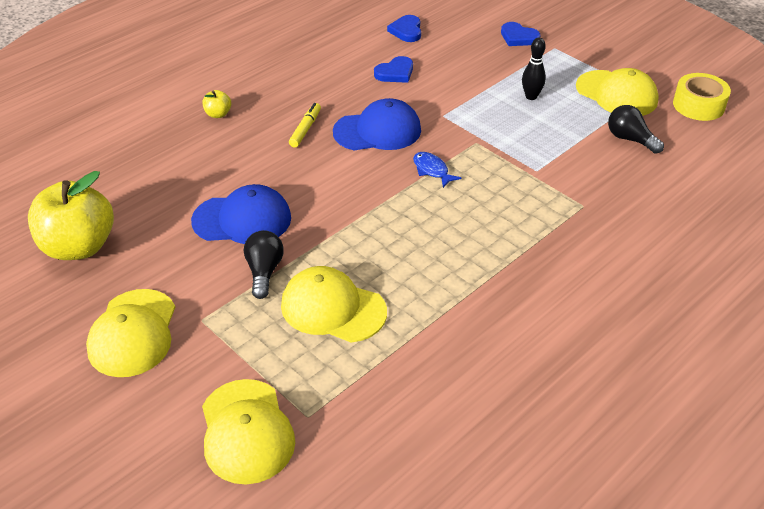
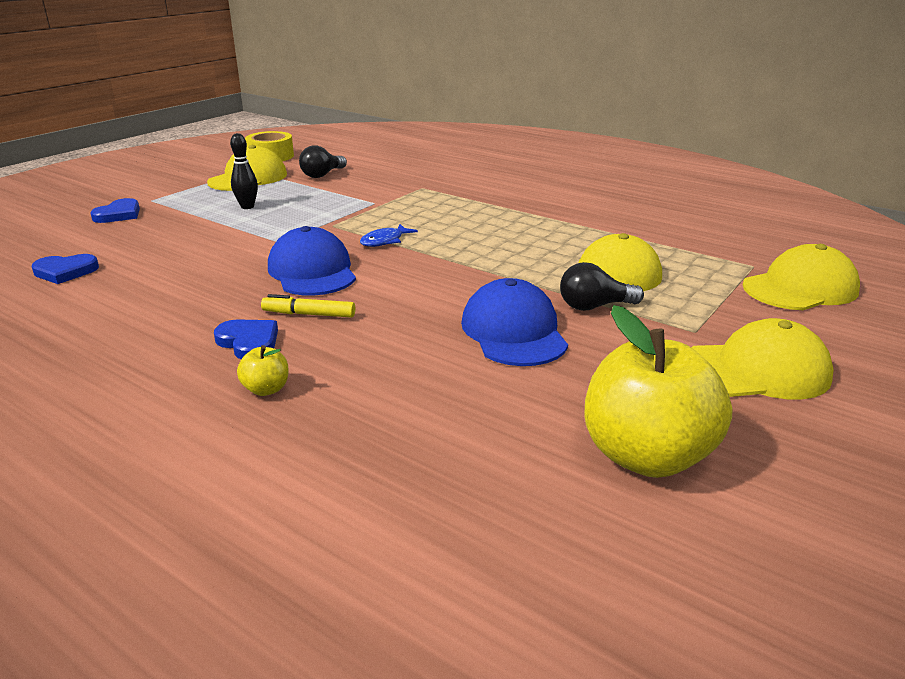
camera: 100 degrees left, 15 degrees down
blue heart [374,56,413,83] -> blue heart moved to [214,319,278,359]

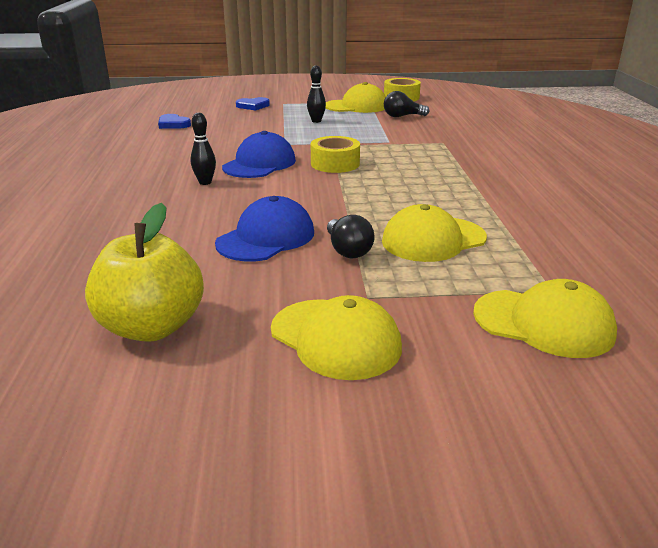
camera: 50 degrees right, 0 degrees up
blue heart [214,319,278,359] -> none
yellow apple [237,345,289,396] -> none
yellow marker [261,294,355,318] -> black bowling pin [191,113,216,185]
blue fish [360,224,418,247] -> yellow tape [311,136,360,173]
black light bulb [560,262,644,311] -> black light bulb turned 150 degrees counterclockwise [327,215,375,258]

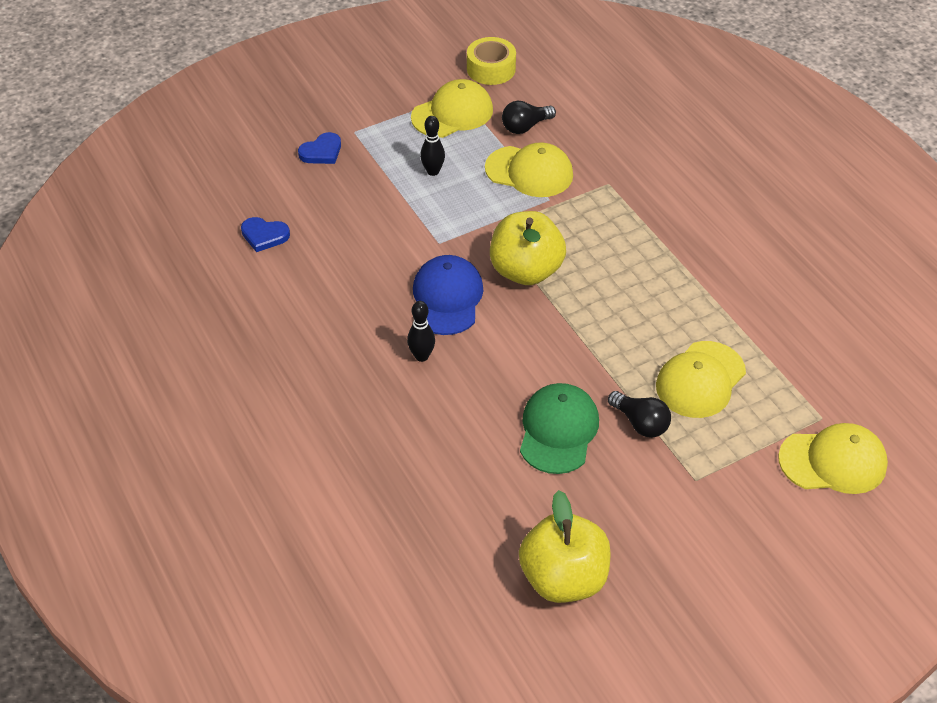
camera: 25 degrees left, 20 degrees up
blue cap [215,196,314,261] -> green cap [520,383,599,474]
yellow cap [271,295,402,380] -> yellow cap moved to [485,142,573,197]
yellow tape [311,136,360,173] -> yellow apple [490,211,566,285]

